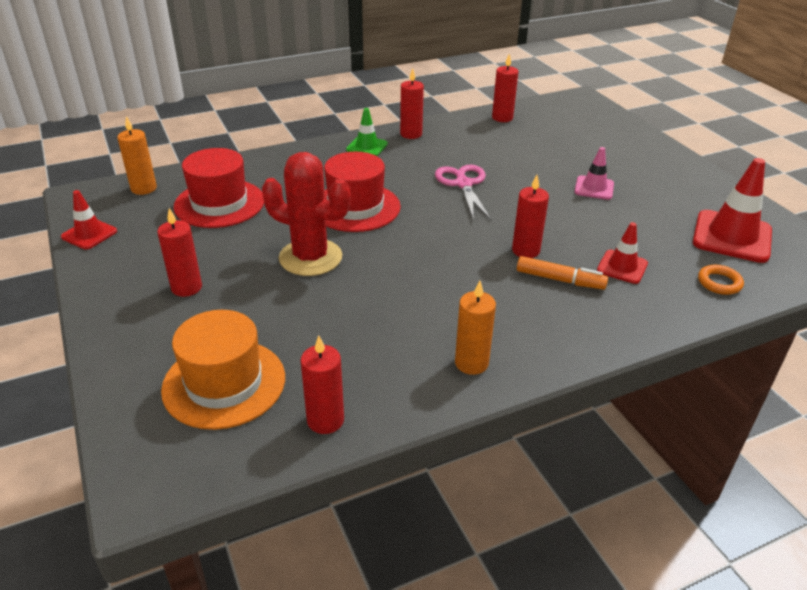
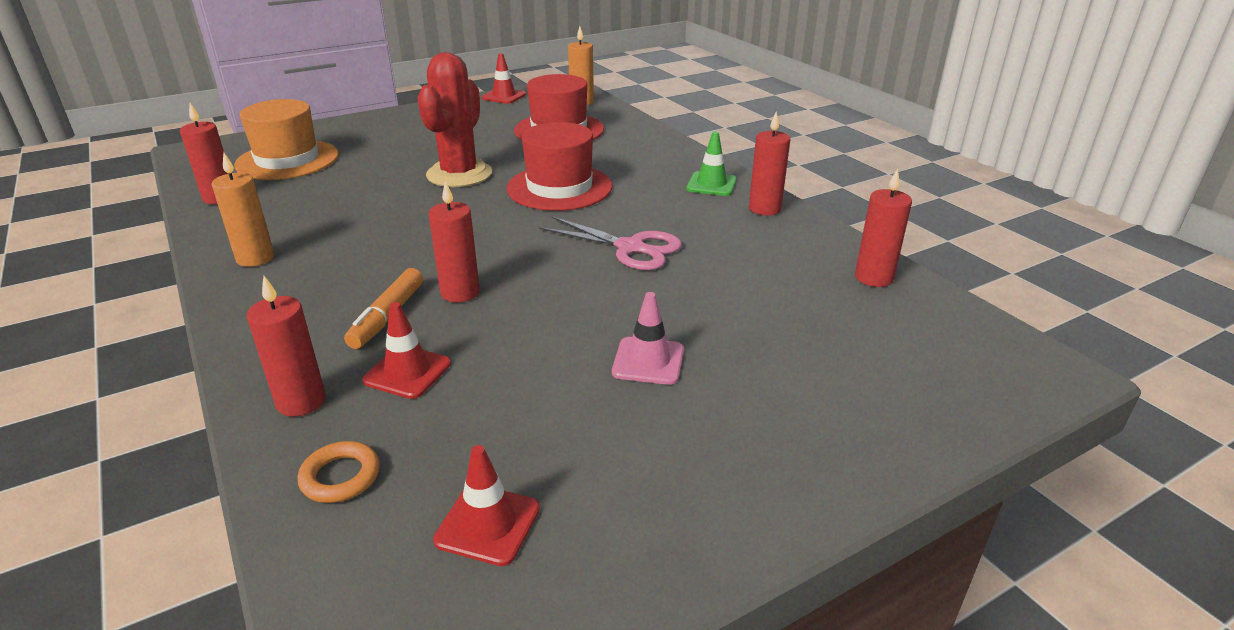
camera: 85 degrees right, 5 degrees down
red candle [157,208,202,297] -> red candle moved to [247,276,326,417]
pink scissors [435,165,492,221] -> pink scissors turned 45 degrees clockwise [539,216,682,270]
red traffic cone [693,158,772,263] -> red traffic cone [433,445,540,566], size x0.57

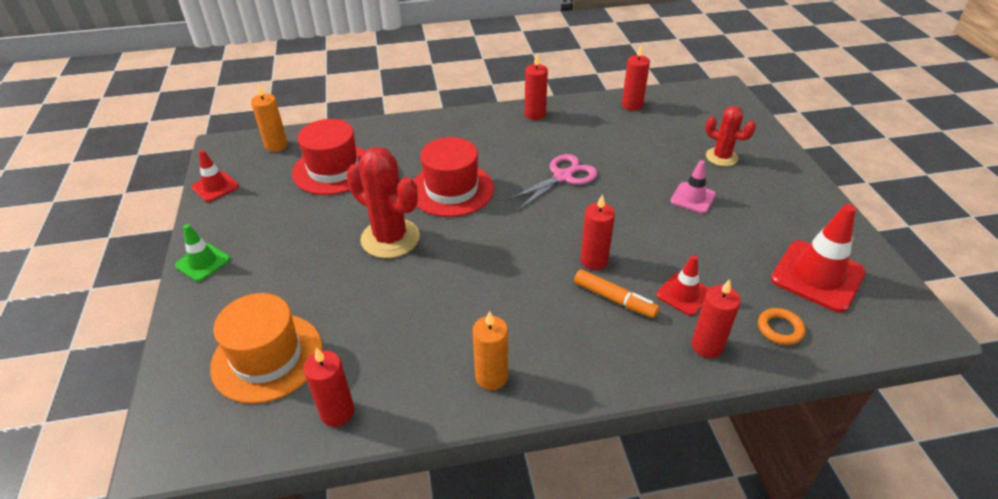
camera: 70 degrees left, 10 degrees up
red traffic cone [433,445,540,566] -> red traffic cone [771,204,866,313], size x1.76
green traffic cone [686,131,737,196] -> green traffic cone moved to [175,224,231,282]
none -> red cactus [705,106,756,166]

